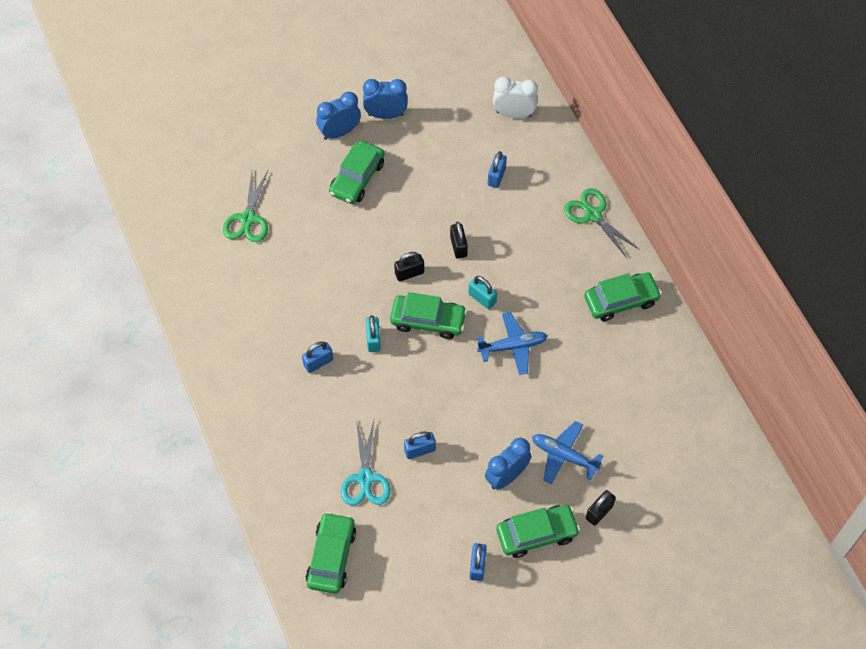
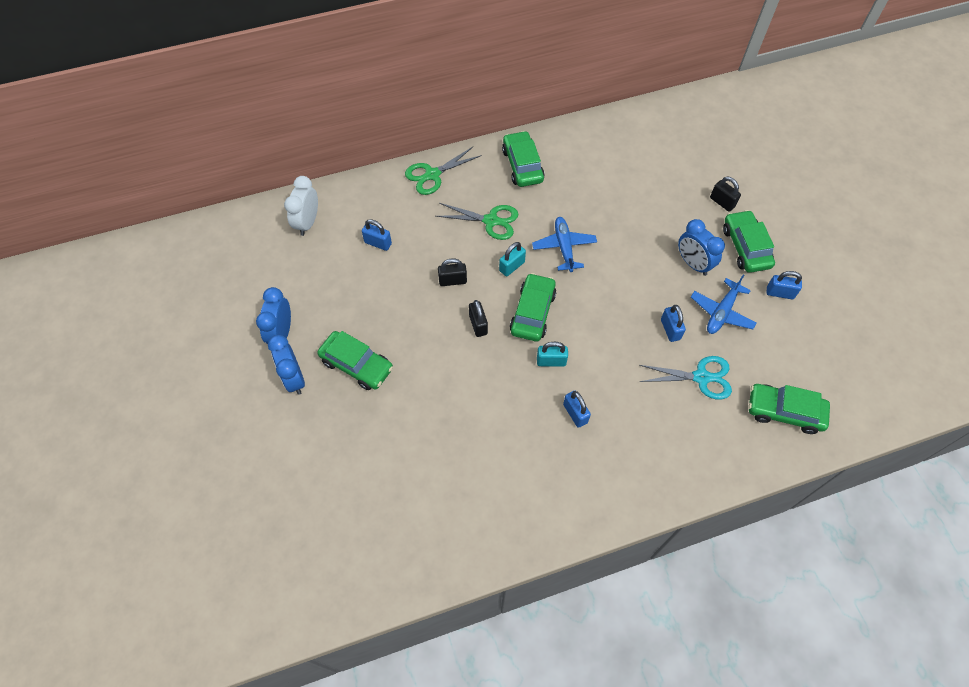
camera: 85 degrees left, 0 degrees up
green scissors [223,171,268,242] -> green scissors moved to [435,203,518,240]
blue plane [532,421,603,485] -> blue plane moved to [691,274,757,334]

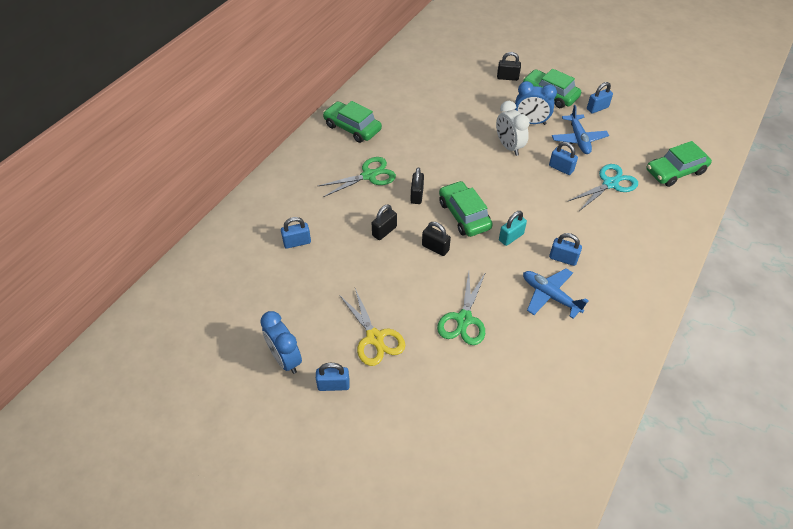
camera: 40 degrees left, 10 degrees down
blue clock [268,335,305,395] -> blue padlock [316,363,350,391]
white clock [284,176,318,236] -> white clock moved to [496,101,530,156]
green car [317,331,393,390] -> yellow scissors [339,289,405,366]
green scissors [405,147,482,195] -> green scissors moved to [437,272,486,345]
turquoise padlock [499,242,526,277] -> black padlock [410,167,424,204]
blue plane [532,217,597,272] -> blue plane moved to [523,268,589,319]

